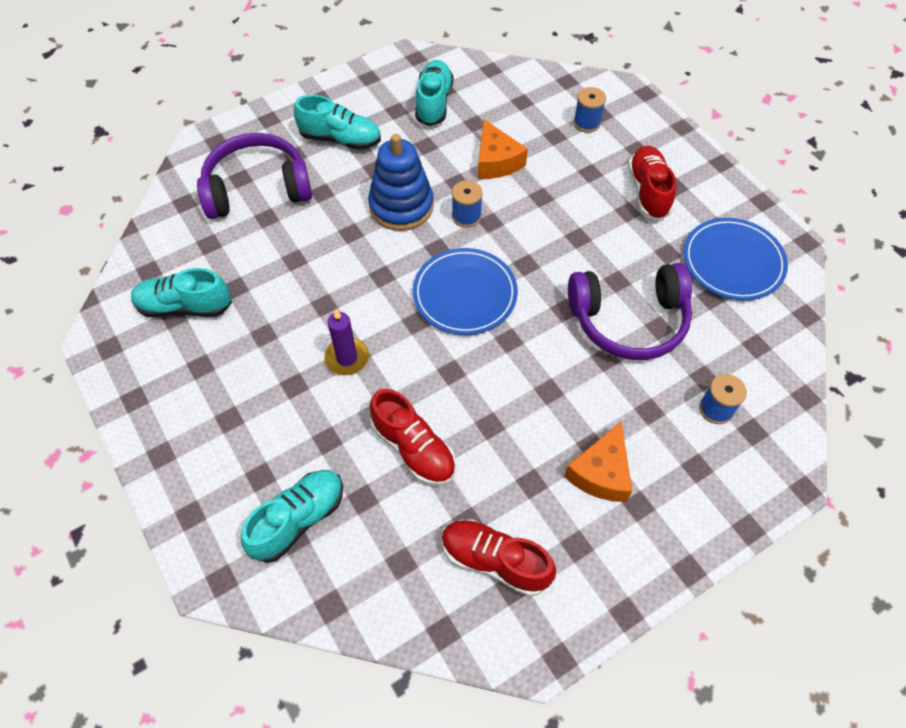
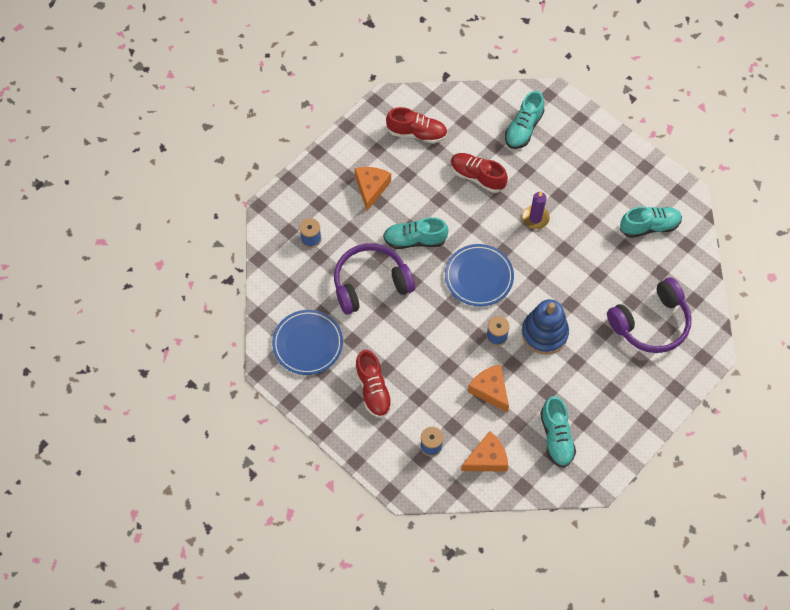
camera: 165 degrees right, 5 degrees up
turquoise shoe [294,95,381,150] -> turquoise shoe moved to [383,217,449,249]
none -> orange cheese [461,431,508,472]

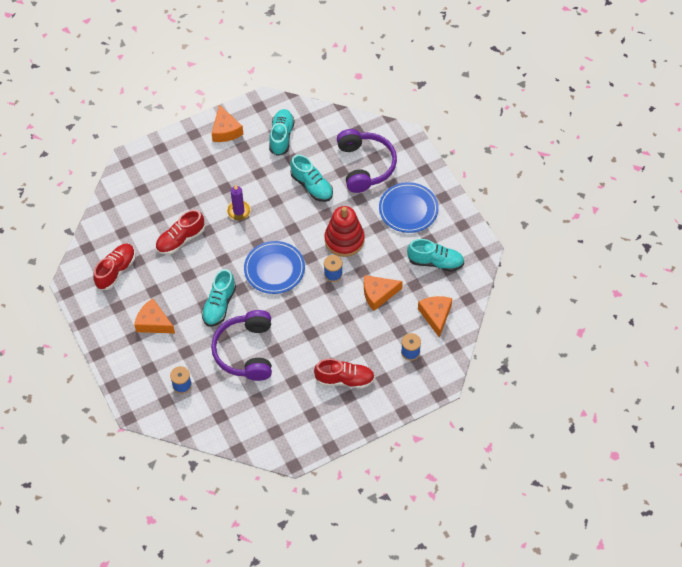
camera: 70 degrees left, 5 degrees down
blue plate [272,310,343,375] -> blue plate moved to [379,182,439,233]
turquoise shoe [505,91,544,149] -> turquoise shoe moved to [290,154,333,202]
blue stacking toy [522,299,569,355] -> red stacking toy [325,206,365,257]
none -> orange cheese [212,105,243,142]

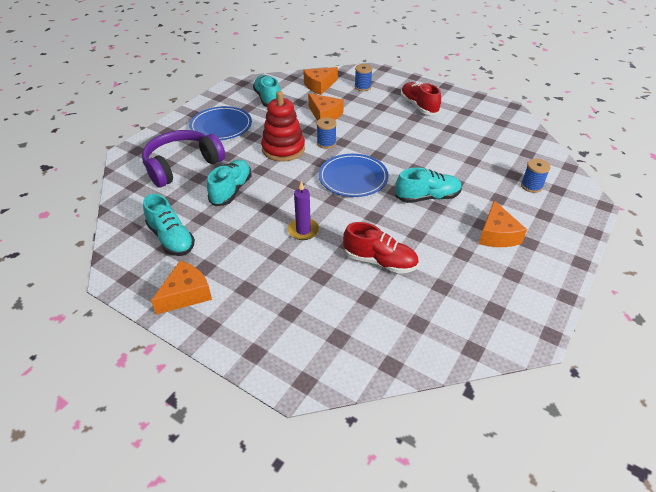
camera: 120 degrees left, 15 degrees down
red shoe [93,243,136,290] -> none
purple headphones [211,310,272,381] -> none
turquoise shoe [269,109,295,156] -> turquoise shoe turned 105 degrees counterclockwise [143,194,195,256]

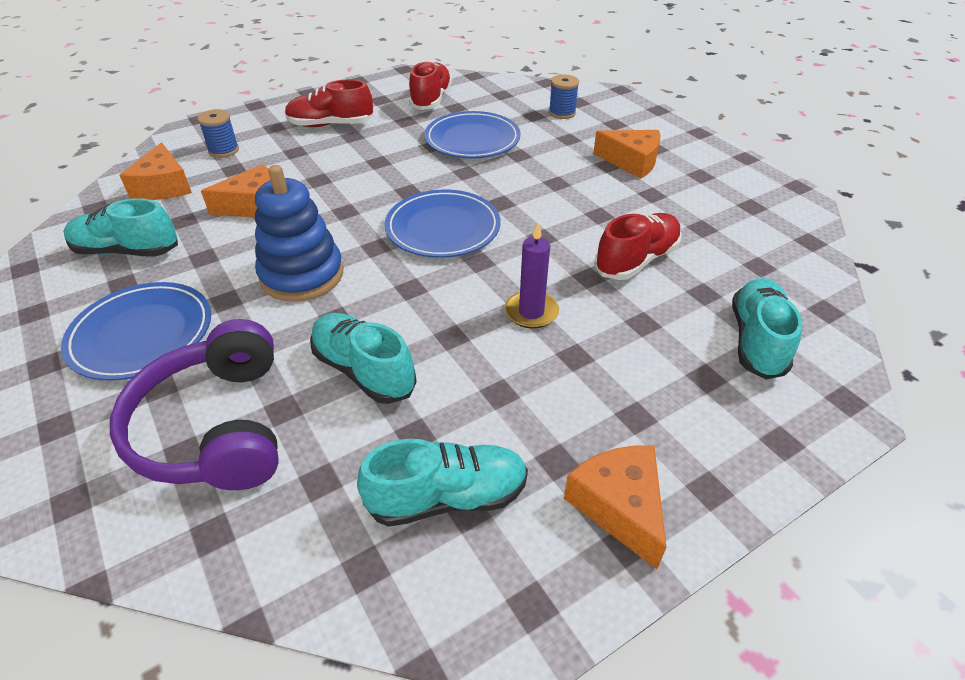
camera: 65 degrees left, 0 degrees up
red stacking toy [261,91,305,162] -> blue stacking toy [255,165,343,302]
blue spool [316,117,337,149] -> none
turquoise shoe [395,167,462,203] -> turquoise shoe moved to [732,278,802,379]
none -> red shoe [409,60,452,110]
none -> blue plate [424,111,521,158]

